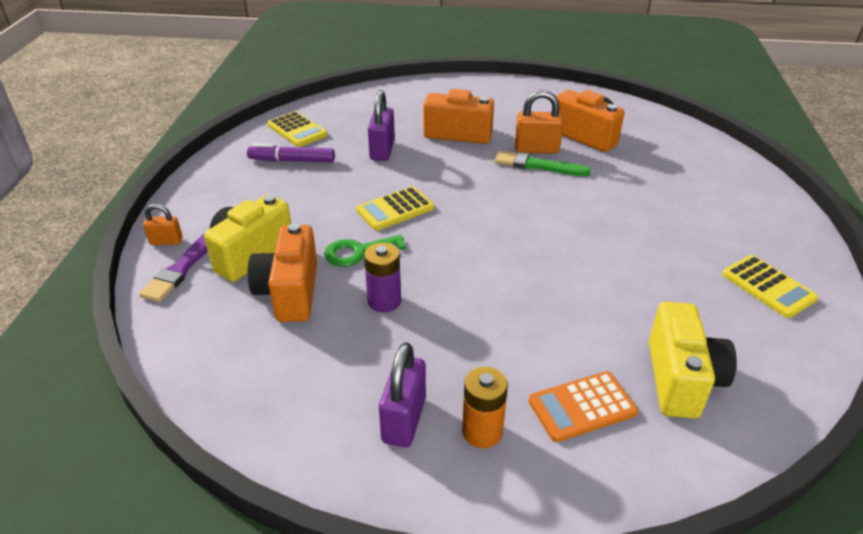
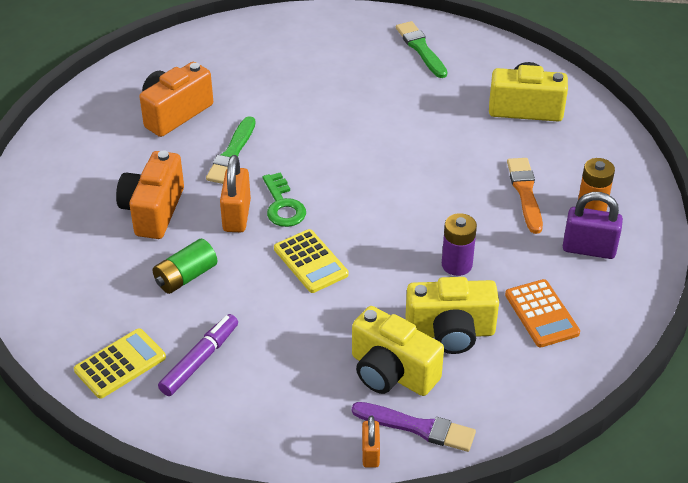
camera: 90 degrees left, 5 degrees up
purple marker [247,144,335,162] -> purple marker turned 150 degrees counterclockwise [158,314,238,396]
orange camera [248,223,317,322] -> yellow camera [405,277,499,354]
green key [324,235,406,267] -> green key moved to [263,172,306,227]
purple padlock [368,90,395,161] -> green battery [153,239,217,294]
orange padlock [515,90,563,154] -> orange padlock moved to [220,155,251,232]
orange calculator [529,371,638,442] -> orange calculator moved to [505,279,580,347]
yellow calculator [722,255,818,318] -> green brush [396,21,447,78]
none -> orange brush [507,158,543,234]

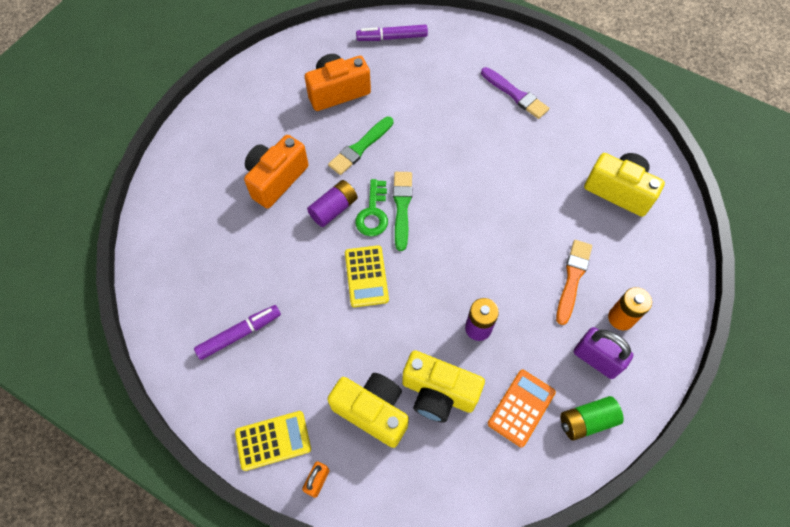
camera: 25 degrees right, 20 degrees up
yellow calculator [74,328,166,399] -> yellow calculator moved to [235,411,311,471]
green battery [153,239,217,294] -> green battery moved to [561,396,624,441]
orange padlock [220,155,251,232] -> purple battery [307,180,358,227]
yellow camera [352,306,444,396] -> yellow camera turned 150 degrees clockwise [327,373,409,448]
purple brush [352,402,476,452] -> purple brush moved to [481,67,549,119]
green brush [396,21,447,78] -> green brush moved to [393,172,412,251]
orange calculator [505,279,580,347] -> orange calculator turned 150 degrees counterclockwise [488,370,556,447]
none -> purple marker [356,24,428,41]

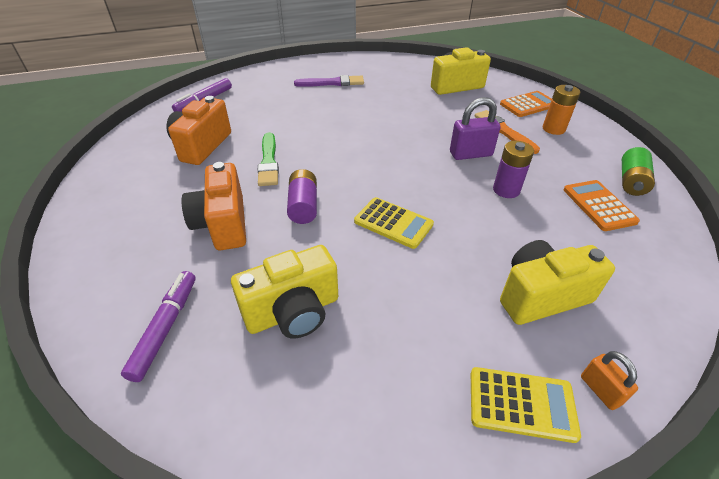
camera: 50 degrees left, 20 degrees down
purple marker [194,305,281,360] -> purple marker moved to [121,271,196,382]
yellow calculator [235,411,311,471] -> yellow calculator turned 75 degrees clockwise [471,367,581,443]
green key [355,179,388,236] -> none
green brush [393,172,412,251] -> none
yellow camera [402,350,485,422] -> yellow camera moved to [231,245,338,339]
purple padlock [574,327,634,379] -> purple padlock moved to [450,97,501,160]
none -> orange calculator [500,91,552,117]

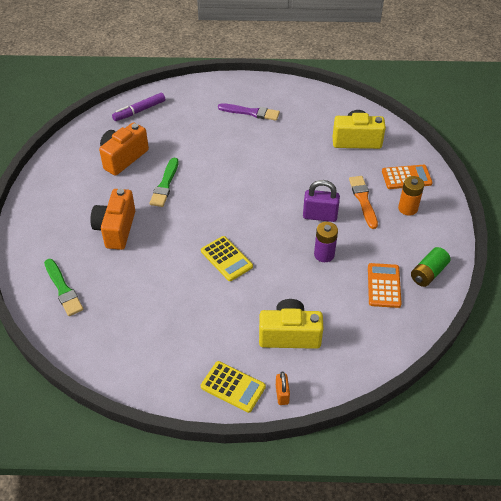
camera: 20 degrees right, 5 degrees up
purple marker [121,271,196,382] -> green brush [44,259,84,316]
yellow camera [231,245,338,339] -> none
purple battery [287,169,317,224] -> none

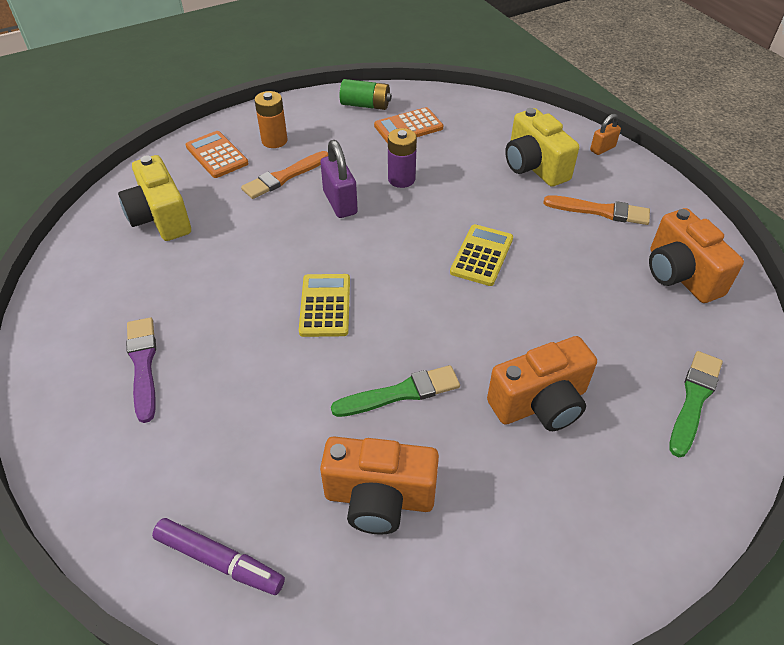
camera: 120 degrees left, 0 degrees up
yellow calculator [201,361,266,413] -> yellow calculator moved to [299,274,350,337]
none -> orange brush [543,195,650,225]
none -> orange camera [649,208,744,303]

